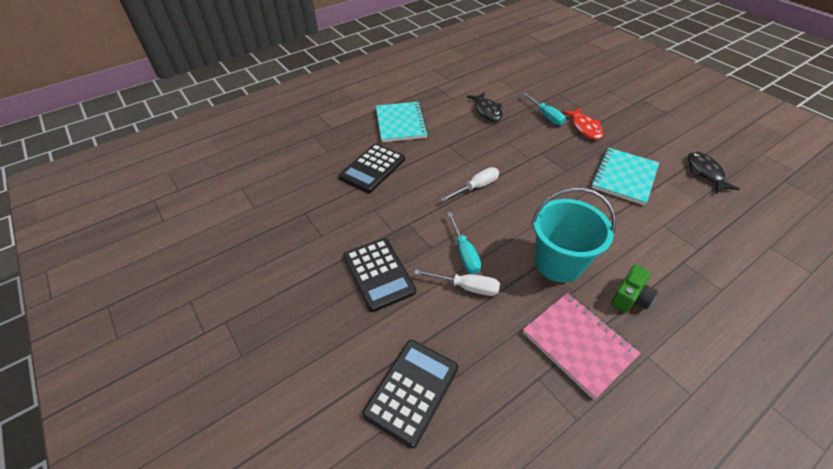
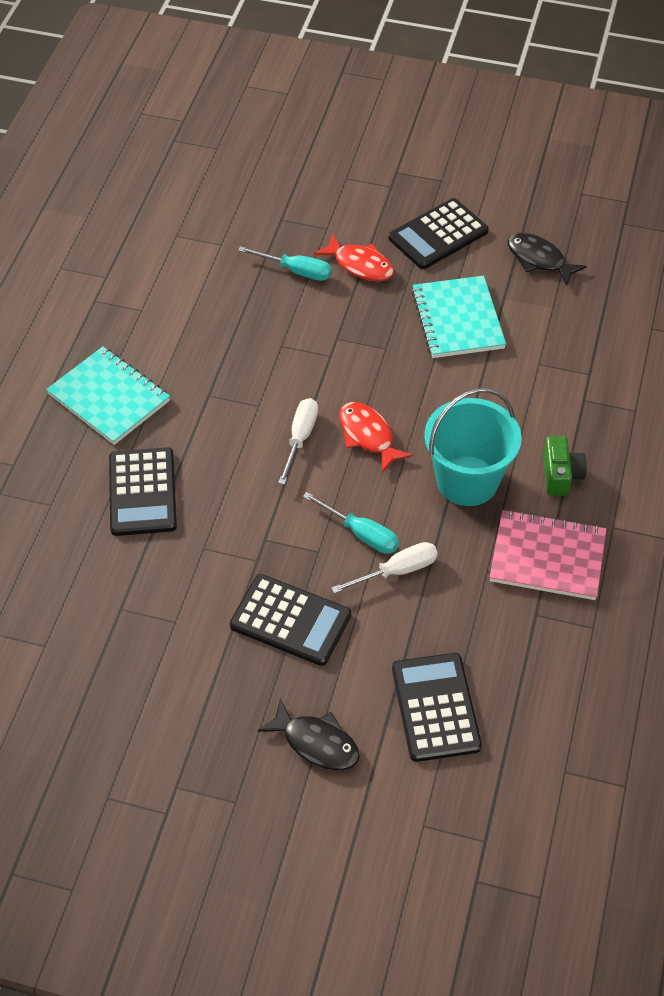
camera: 40 degrees left, 5 degrees up
black fish [467,92,503,121] -> black fish moved to [257,698,360,770]
none -> red fish [339,402,413,473]
none -> black calculator [388,198,489,269]

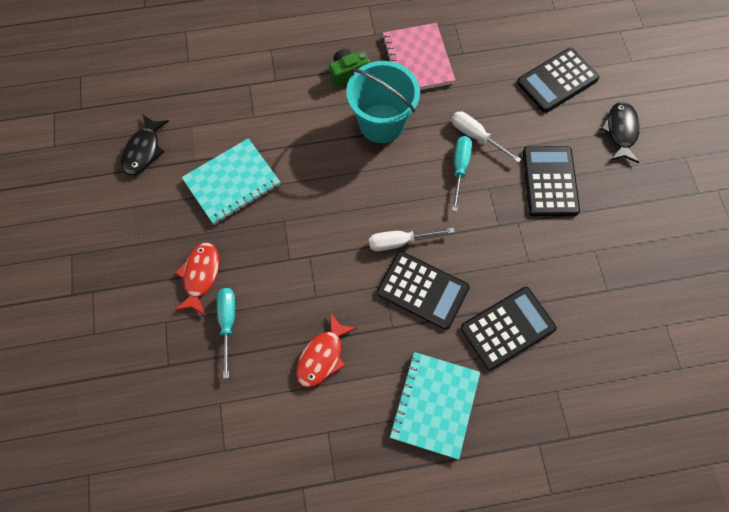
camera: 115 degrees left, 15 degrees up
red fish [339,402,413,473] -> red fish moved to [296,313,357,388]
black calculator [388,198,489,269] -> black calculator moved to [377,251,470,330]

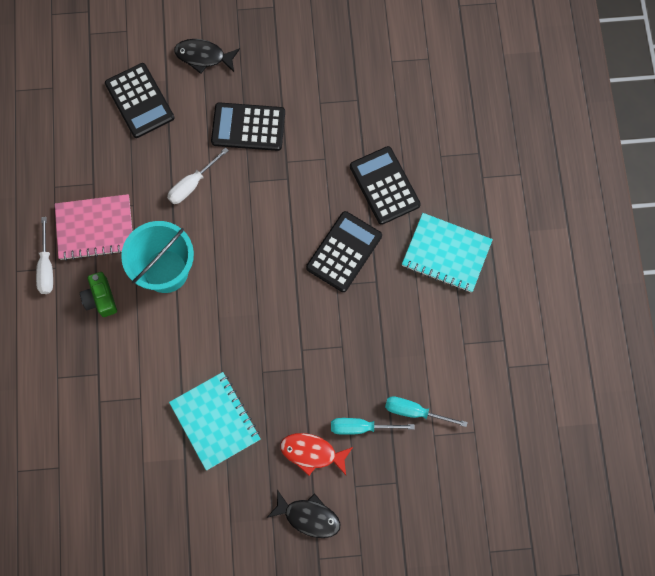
camera: 85 degrees left, 5 degrees up
black fish [121,115,169,175] -> black fish moved to [267,490,340,538]
red fish [296,313,357,388] -> none
white screwdriver [369,228,454,251] -> white screwdriver moved to [36,217,53,294]
turquoise screwdriver [452,136,472,212] -> turquoise screwdriver moved to [385,396,468,427]

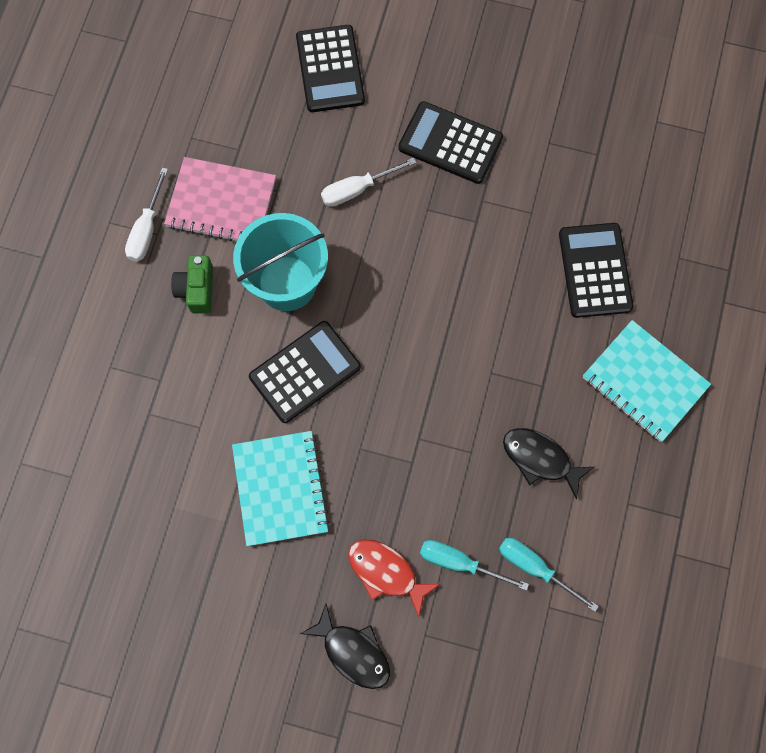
camera: 20 degrees right, 0 degrees up
black fish [174,39,240,74] -> black fish moved to [503,428,594,500]
black calculator [306,211,382,292] -> black calculator moved to [249,321,361,423]

